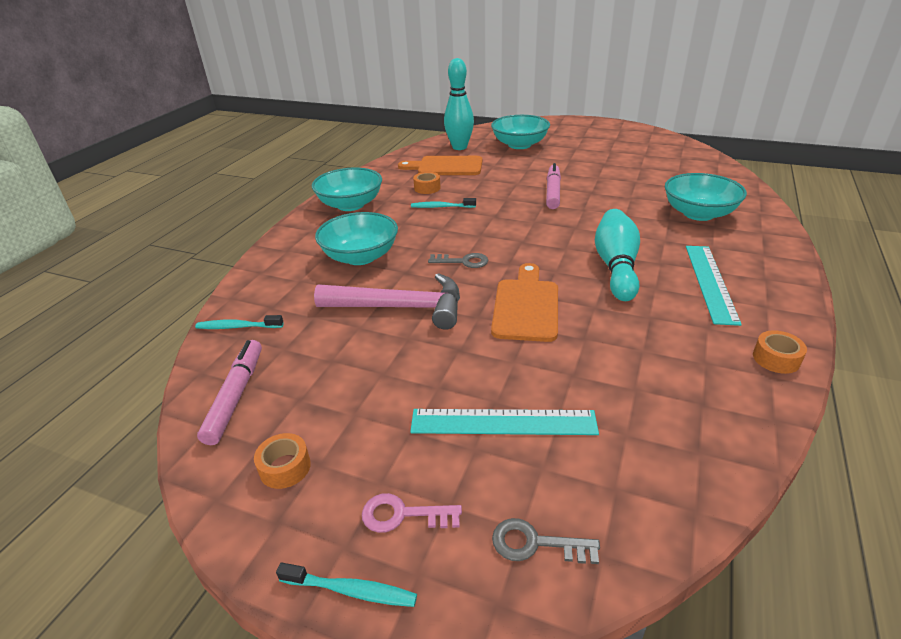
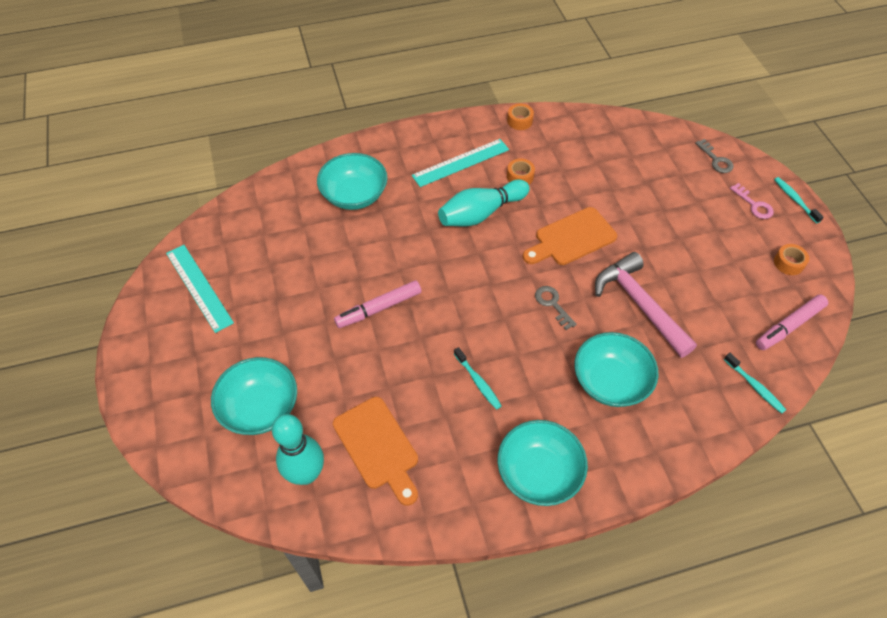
camera: 130 degrees left, 20 degrees up
turquoise ruler [410,409,599,435] -> turquoise ruler moved to [166,245,234,333]
orange tape [413,172,441,194] -> orange tape moved to [507,158,535,185]

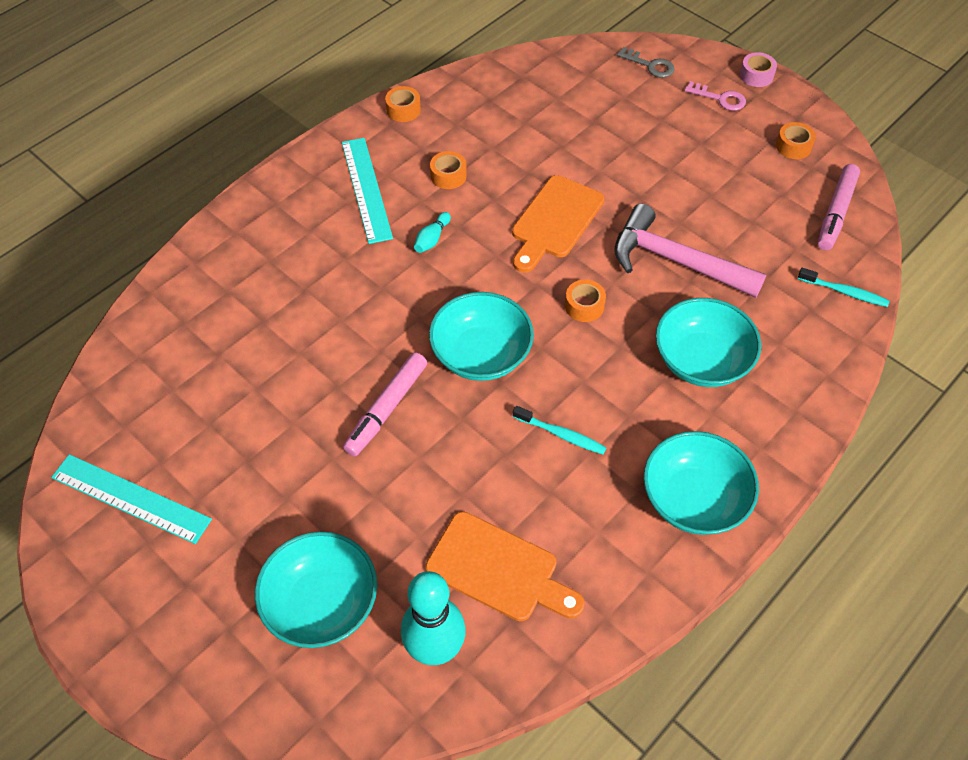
camera: 30 degrees left, 0 degrees up
turquoise bowl [317,153,388,210] -> turquoise bowl moved to [429,292,534,381]
turquoise ruler [412,139,509,187] -> turquoise ruler turned 45 degrees counterclockwise [342,138,393,244]
turquoise bowling pin [438,180,530,226] -> turquoise bowling pin [414,212,451,253], size x0.43
grey key [535,286,577,330] -> orange tape [565,280,606,322]
turquoise toothbrush [774,177,824,224] -> pink tape [740,52,777,87]

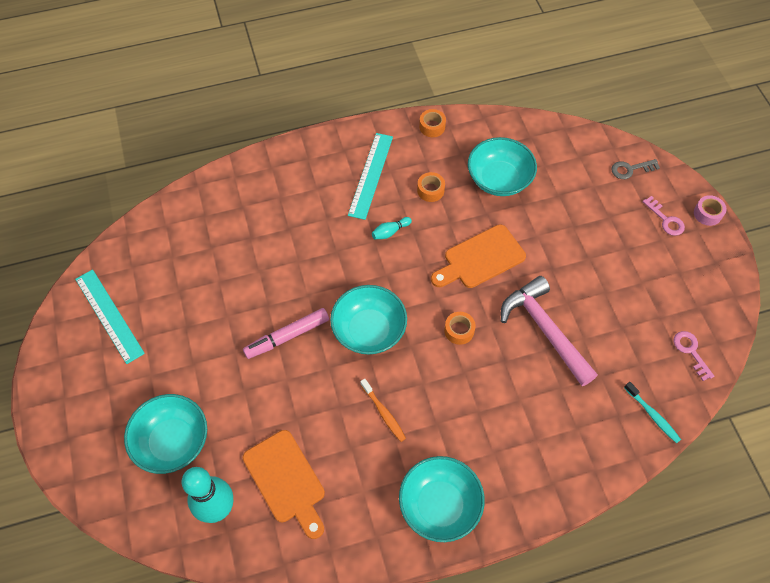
camera: 30 degrees right, 5 degrees up
turquoise toothbrush [513,406,607,454] -> orange toothbrush [360,379,406,442]
grey key [617,47,674,78] -> grey key turned 105 degrees clockwise [611,159,660,179]
turquoise bowl [655,298,761,387] -> turquoise bowl moved to [468,137,537,196]
orange tape [776,122,816,159] -> none
pink marker [818,164,860,250] -> pink key [673,331,714,381]

